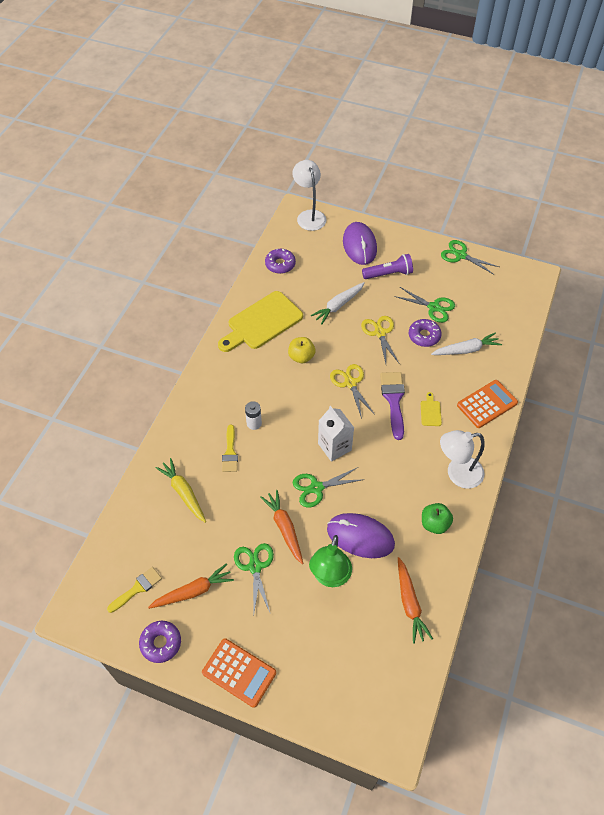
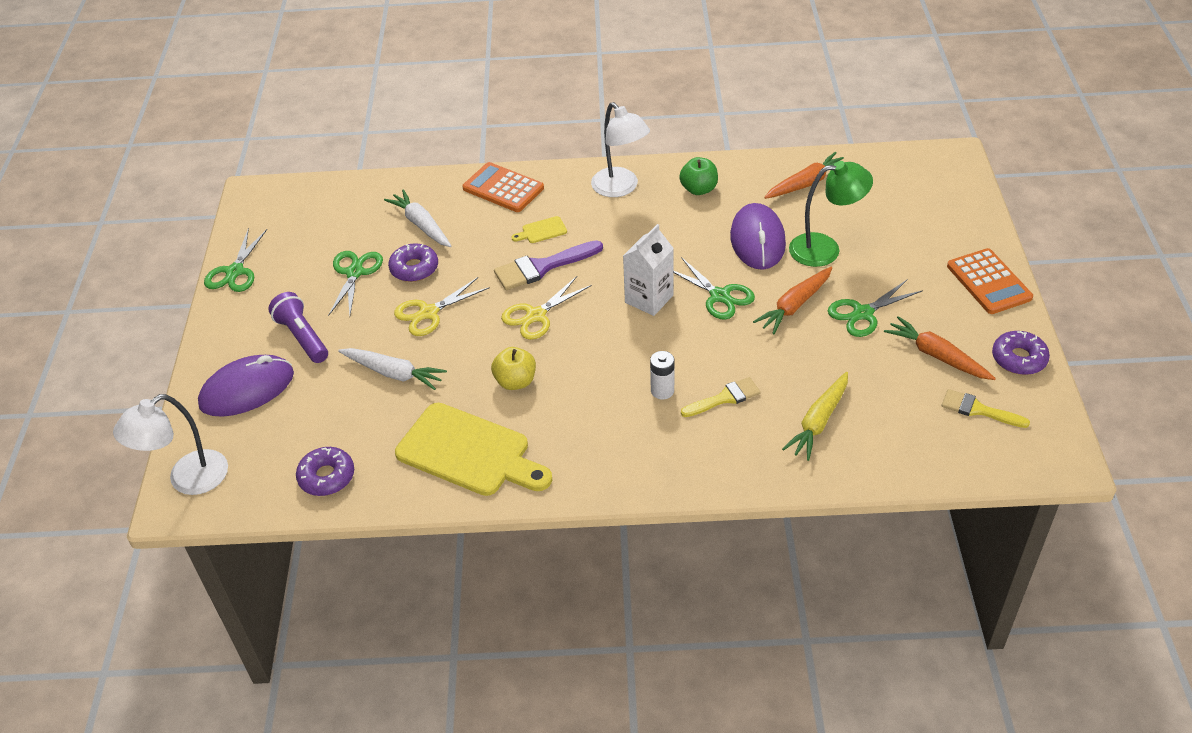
camera: 110 degrees left, 10 degrees down
orange calculator [202,638,276,708] -> orange calculator turned 150 degrees clockwise [947,248,1033,314]

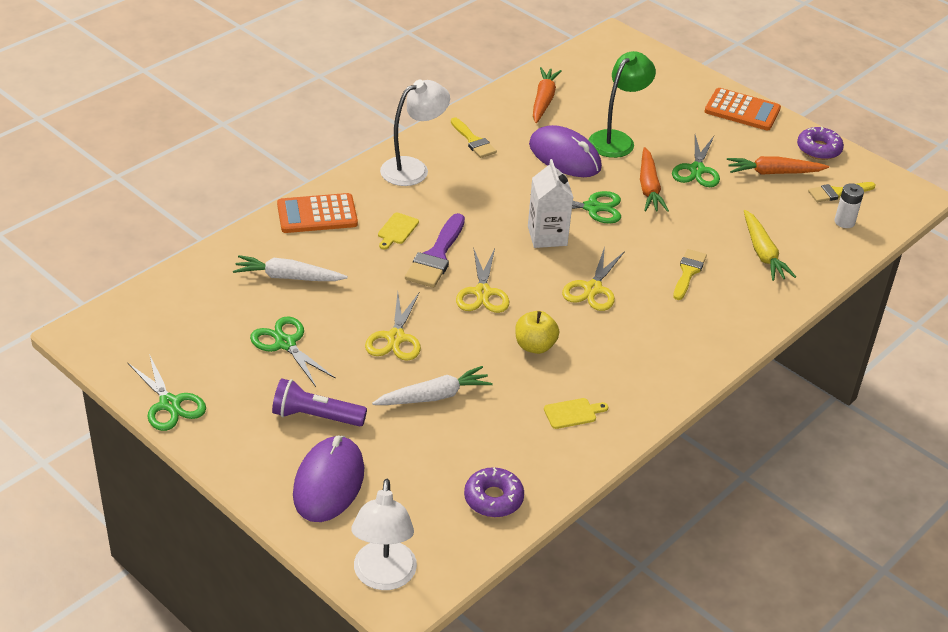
camera: 50 degrees left, 5 degrees down
purple donut [388,243,438,282] -> none
yellow cutting board [395,403,552,496] -> yellow cutting board [544,398,608,429], size x0.40
white lamp [591,102,650,197] -> white lamp turned 45 degrees counterclockwise [380,80,450,186]
white battery [650,351,674,399] -> white battery moved to [834,183,864,228]
green apple [679,157,718,195] -> yellow brush [451,117,497,158]
none -> yellow scissors [562,246,625,311]

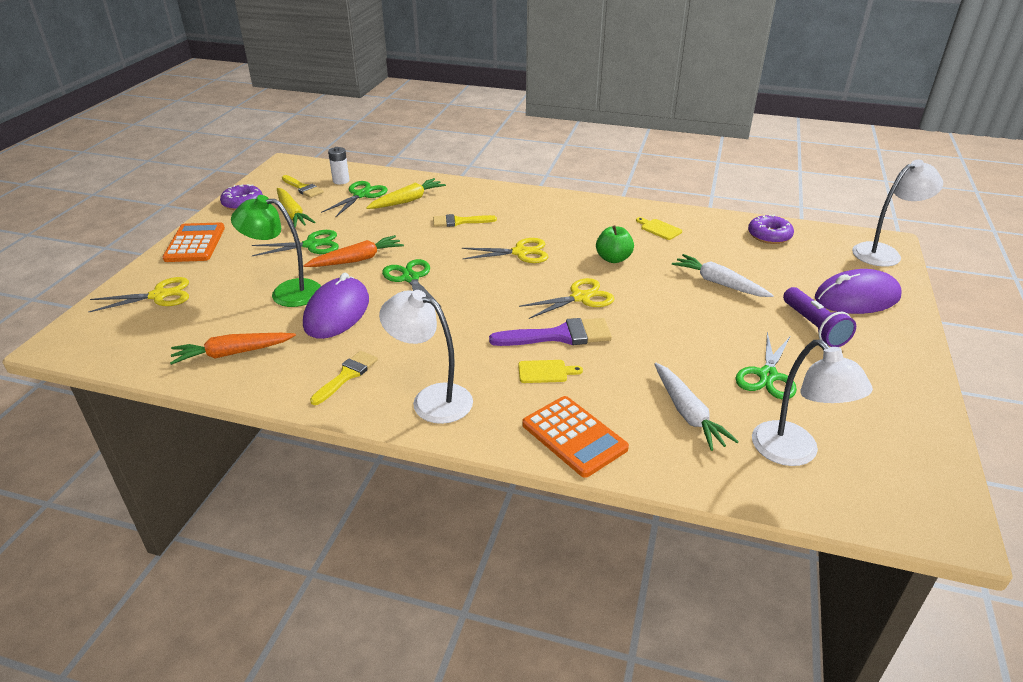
camera: 115 degrees left, 5 degrees down
green scissors [128,354,206,431] -> green scissors moved to [321,181,388,218]
yellow scissors [365,292,421,361] -> yellow scissors moved to [88,277,189,312]
yellow apple [515,311,559,354] -> green apple [596,225,634,263]
white carton [528,159,574,248] -> none
orange carrot [727,156,829,175] -> yellow carrot [277,188,315,228]
none -> white lamp [752,340,873,466]

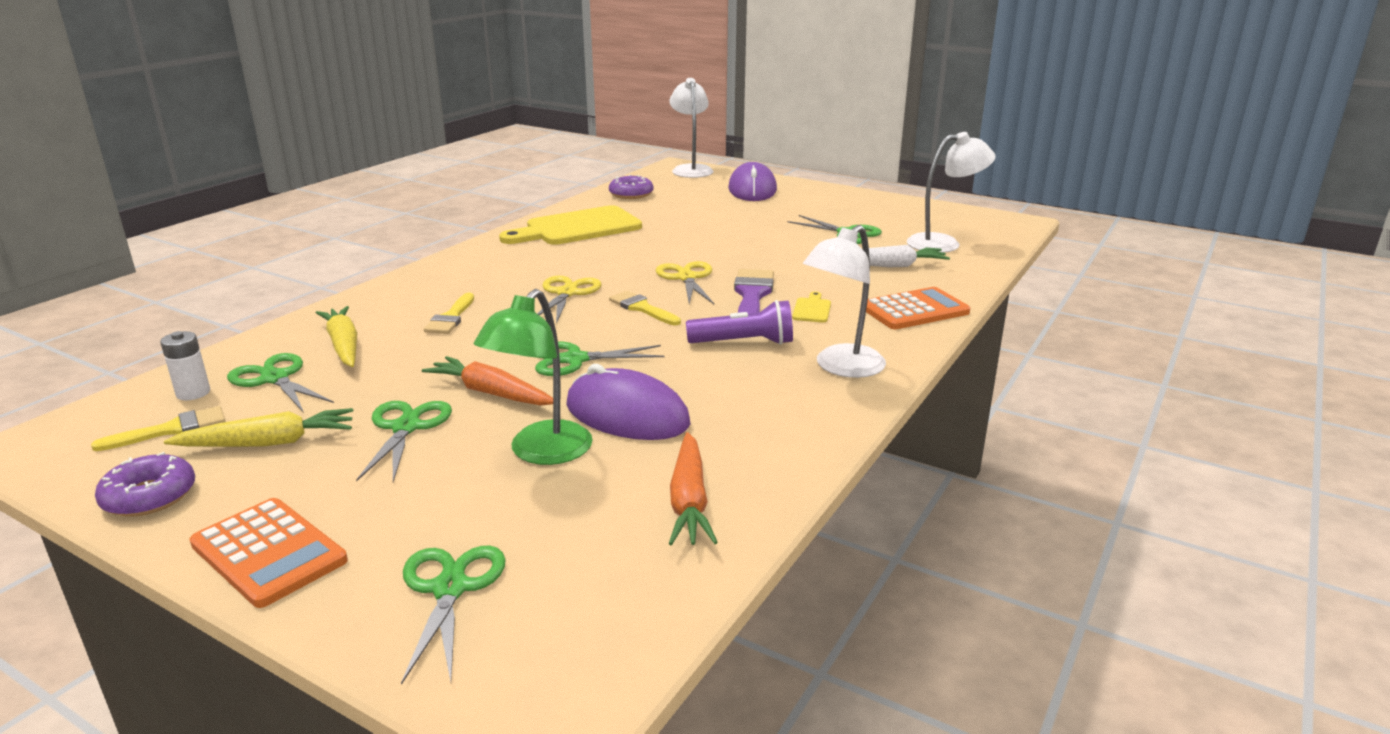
camera: 75 degrees left, 10 degrees down
yellow scissors [88,277,189,312] -> green scissors [401,546,506,685]
orange calculator [163,222,225,262] -> orange calculator turned 150 degrees counterclockwise [189,498,348,608]
orange carrot [303,235,404,267] -> orange carrot turned 45 degrees counterclockwise [422,356,553,406]
yellow brush [310,351,378,405] -> yellow brush moved to [609,291,681,325]
green apple [596,225,634,263] -> none
yellow cutting board [636,217,682,240] -> yellow cutting board [499,205,642,245], size x2.48
white carrot [672,254,774,297] -> none
purple flashlight [783,287,856,347] -> purple flashlight moved to [686,300,793,345]

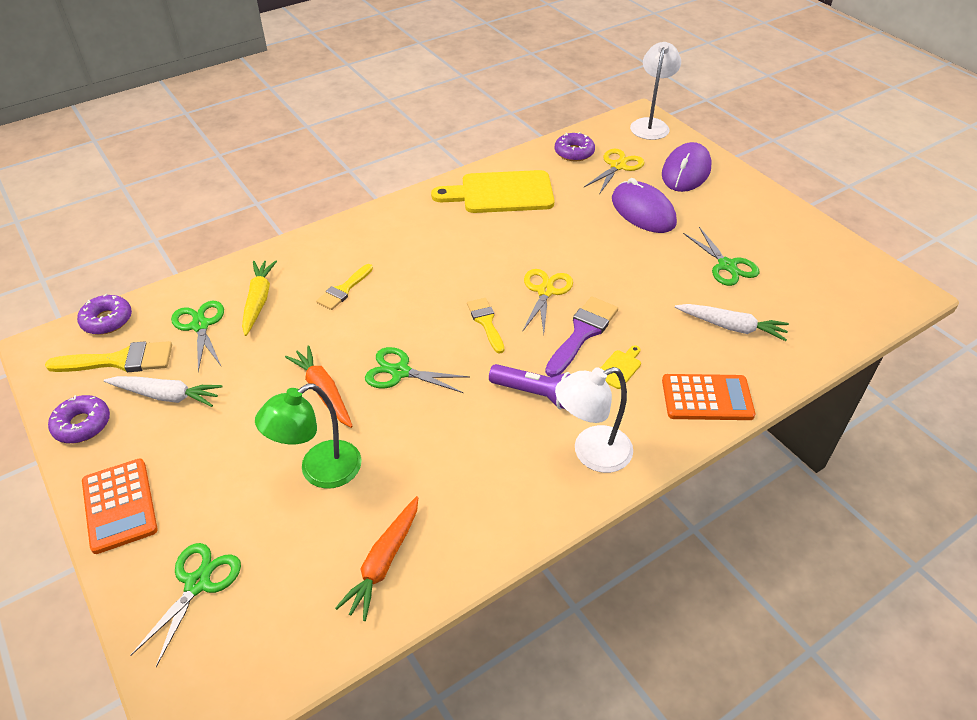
camera: 25 degrees right, 20 degrees up
yellow brush [91,406,226,451] -> yellow brush [45,341,172,372], size x1.51
white battery [160,331,210,400] -> none
yellow carrot [164,408,353,447] -> white carrot [104,376,223,407]
green scissors [356,401,452,482] -> none
yellow scissors [537,276,601,324] -> yellow scissors moved to [584,149,644,194]
purple mouse [566,364,690,440] -> purple mouse moved to [612,178,677,233]
white lamp [907,132,996,253] -> none
none -> purple donut [77,294,132,335]

